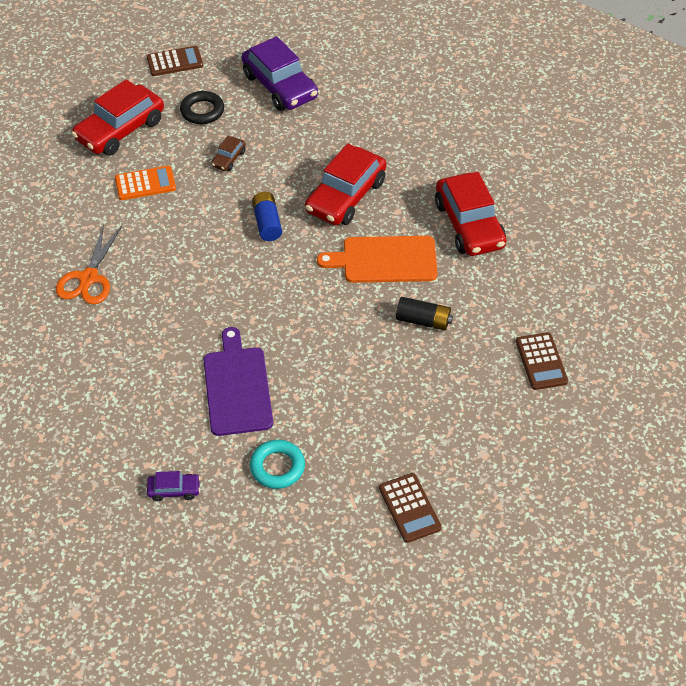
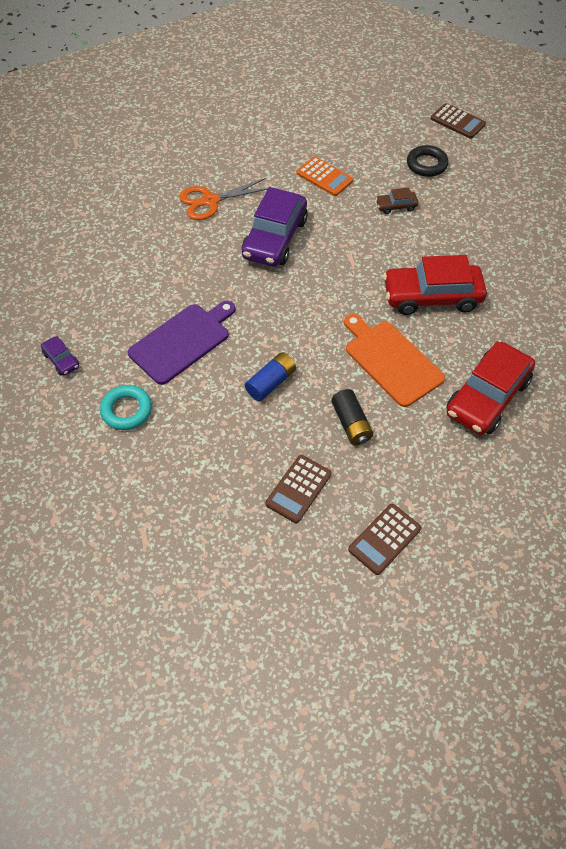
camera: 55 degrees right, 5 degrees up
red car [72,79,164,156] -> none
purple car [242,36,318,111] -> purple car moved to [242,187,308,267]
blue battery [252,192,282,241] -> blue battery moved to [245,352,296,401]
brown calculator [379,473,442,543] -> brown calculator moved to [265,455,332,523]

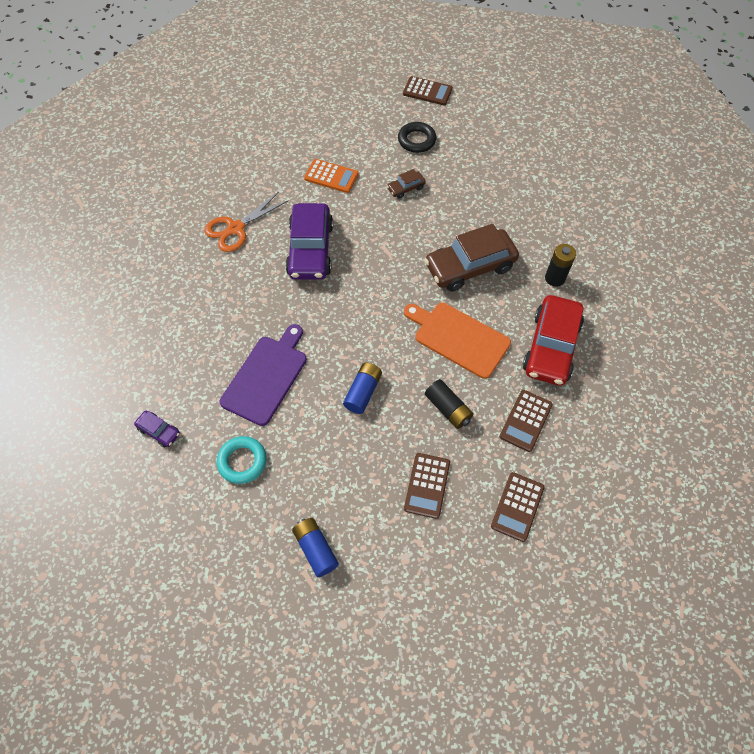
camera: 20 degrees left, 5 degrees up
red car [383,255,487,315] -> brown car [425,224,519,292]
none -> blue battery [292,518,339,577]
none -> brown calculator [499,390,553,452]
none -> black battery [545,244,576,287]

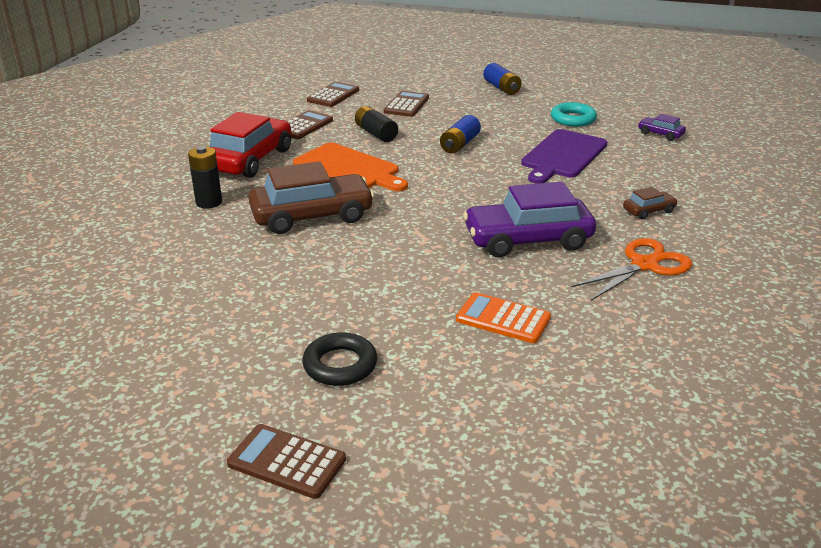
camera: 175 degrees left, 30 degrees down
purple car [285,203,333,280] -> purple car turned 105 degrees counterclockwise [463,182,596,257]
brown car [387,169,426,199] -> brown car moved to [623,187,678,219]

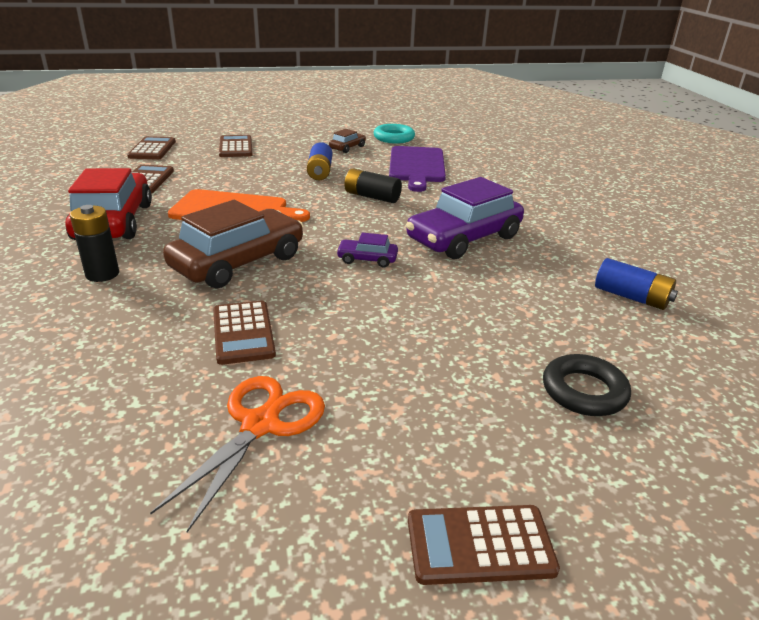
camera: 30 degrees left, 0 degrees up
black ring [302,332,377,386] -> black ring moved to [543,354,631,416]
black battery [355,106,398,142] -> black battery moved to [344,168,402,203]
orange calculator [456,293,551,343] -> none
blue battery [483,63,521,95] -> blue battery moved to [595,258,678,310]
orange scissors [572,238,692,301] -> orange scissors moved to [150,376,325,532]
brown car [623,187,678,219] -> brown car moved to [329,129,366,153]
purple car [638,113,686,141] -> purple car moved to [336,233,398,267]
none -> brown calculator [213,301,276,365]

